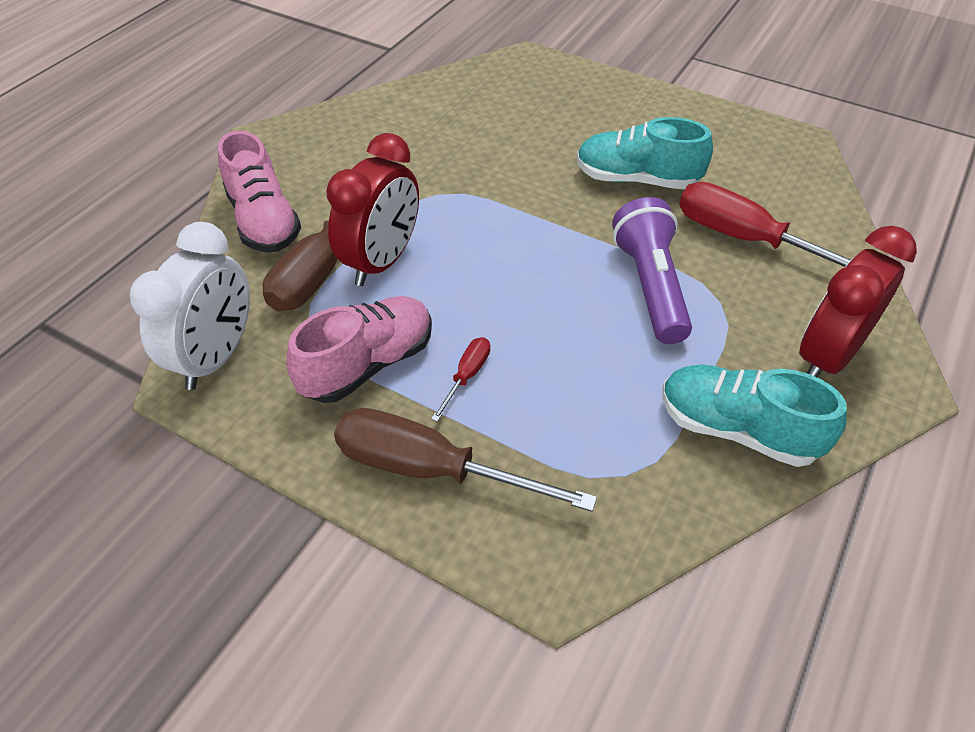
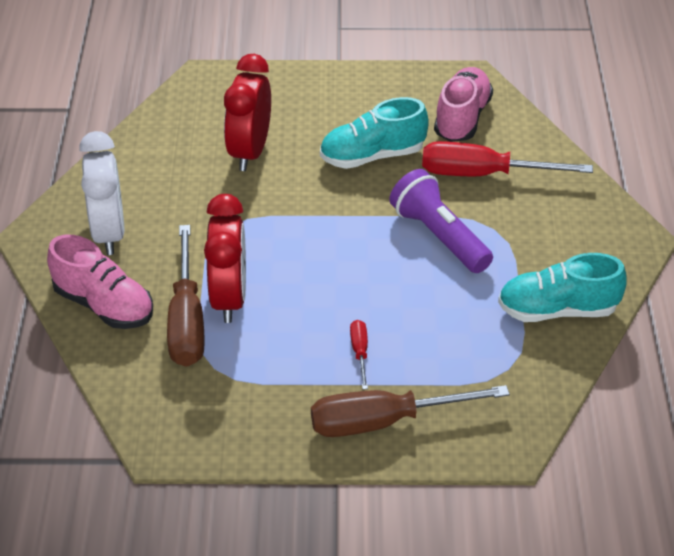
camera: 30 degrees left, 5 degrees down
white clock [130,222,250,390] -> white clock moved to [79,131,125,255]
pink shoe [286,296,432,403] -> pink shoe moved to [434,67,493,142]
red clock [799,226,917,377] -> red clock moved to [224,54,271,171]

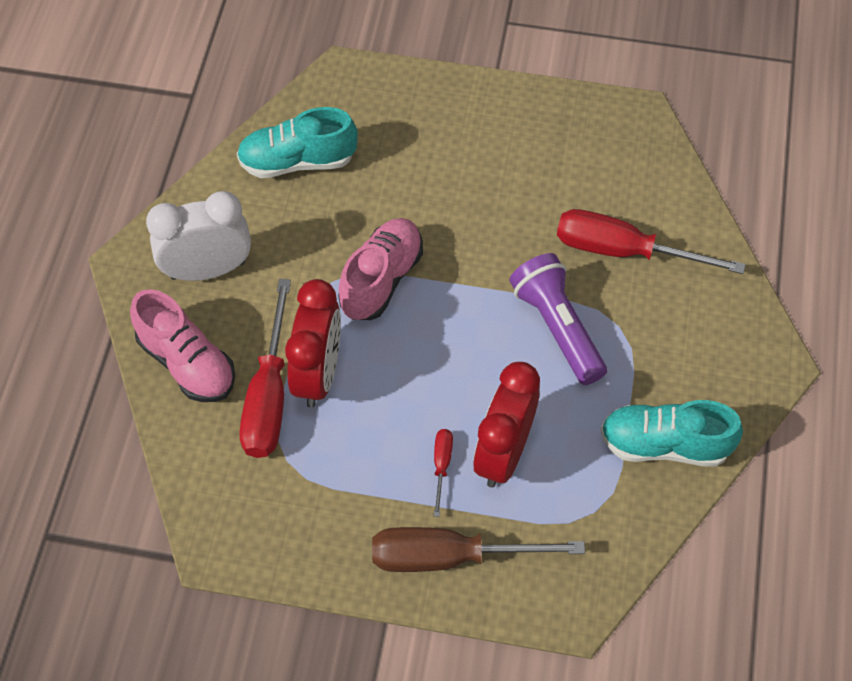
camera: 10 degrees right, 15 degrees up
white clock [79,131,125,255] -> white clock turned 105 degrees counterclockwise [146,191,251,281]
brown screwdriver [167,225,205,367] -> red screwdriver [239,279,291,458]
red clock [224,54,271,171] -> red clock moved to [473,362,540,488]
turquoise shoe [320,97,429,169] -> turquoise shoe moved to [237,107,358,178]
pink shoe [434,67,493,142] -> pink shoe moved to [338,218,423,320]

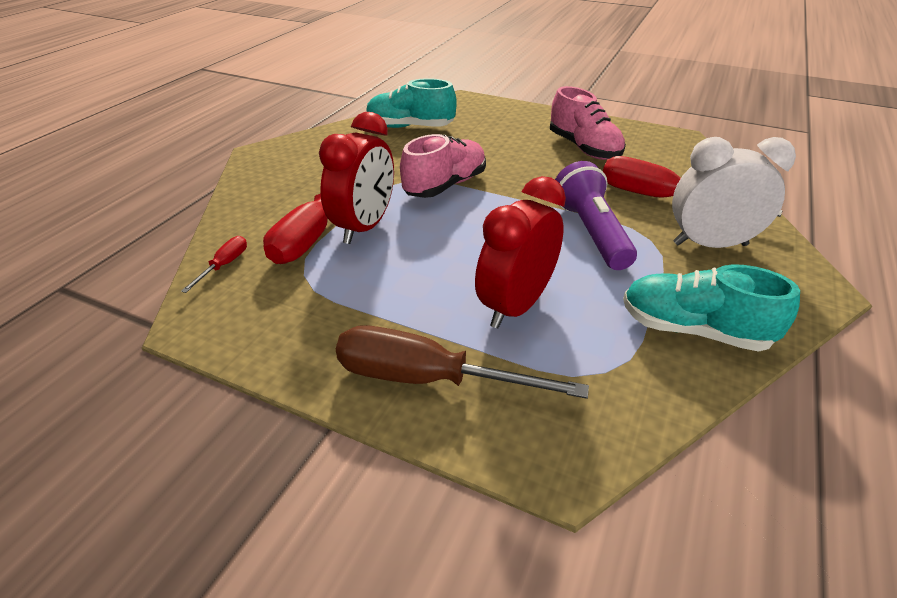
camera: 15 degrees right, 20 degrees down
pink shoe [130,289,235,402] -> pink shoe moved to [550,86,626,160]
white clock [146,191,251,281] -> white clock moved to [672,137,796,248]
red screwdriver [434,429,453,517] -> red screwdriver moved to [181,236,247,293]

